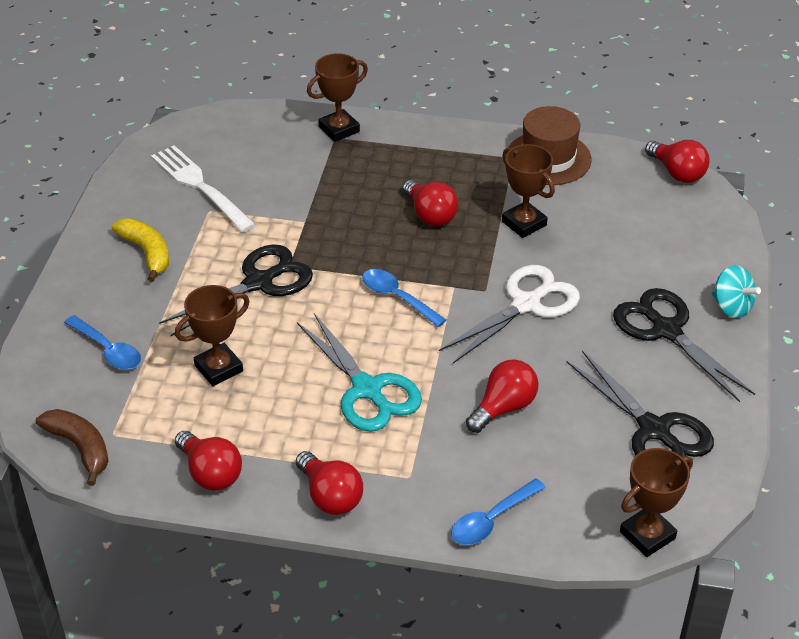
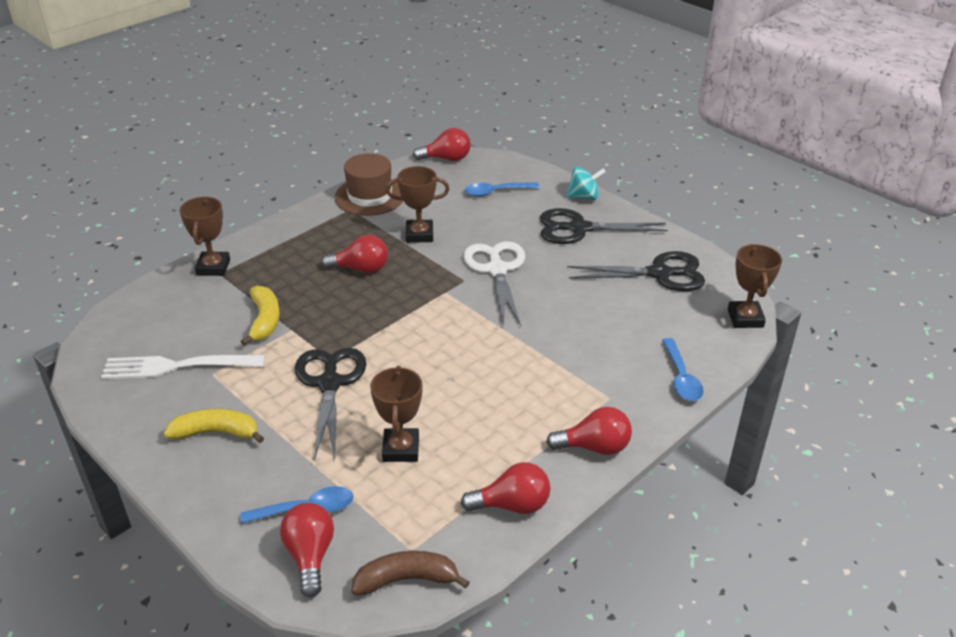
camera: 55 degrees left, 5 degrees down
turquoise scissors [297,313,422,432] -> none
blue spoon [362,269,446,327] -> blue spoon moved to [465,182,540,197]
red light bulb [466,359,538,433] -> red light bulb moved to [280,503,334,597]
none -> yellow banana [241,286,280,346]

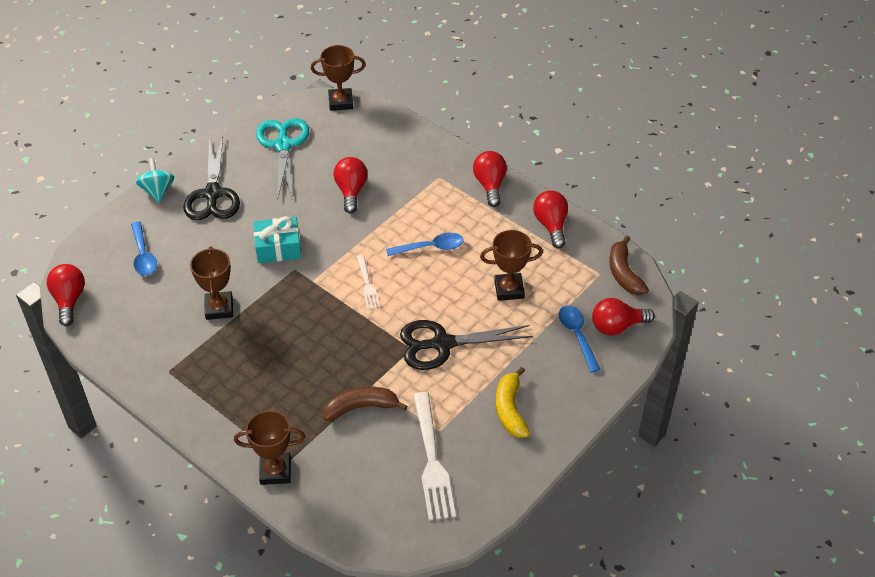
camera: 95 degrees left, 10 degrees up
yellow banana [241,286,280,346] -> brown banana [323,387,407,421]
red light bulb [322,235,388,273] -> red light bulb moved to [334,157,368,214]
brown hat [335,153,403,216] -> none
white scissors [464,241,525,326] -> turquoise gift [253,216,301,263]
black scissors [567,251,705,291] -> turquoise scissors [256,118,309,197]
blue spoon [662,338,704,401] -> blue spoon moved to [386,232,464,256]
none -> white fork [357,255,380,309]

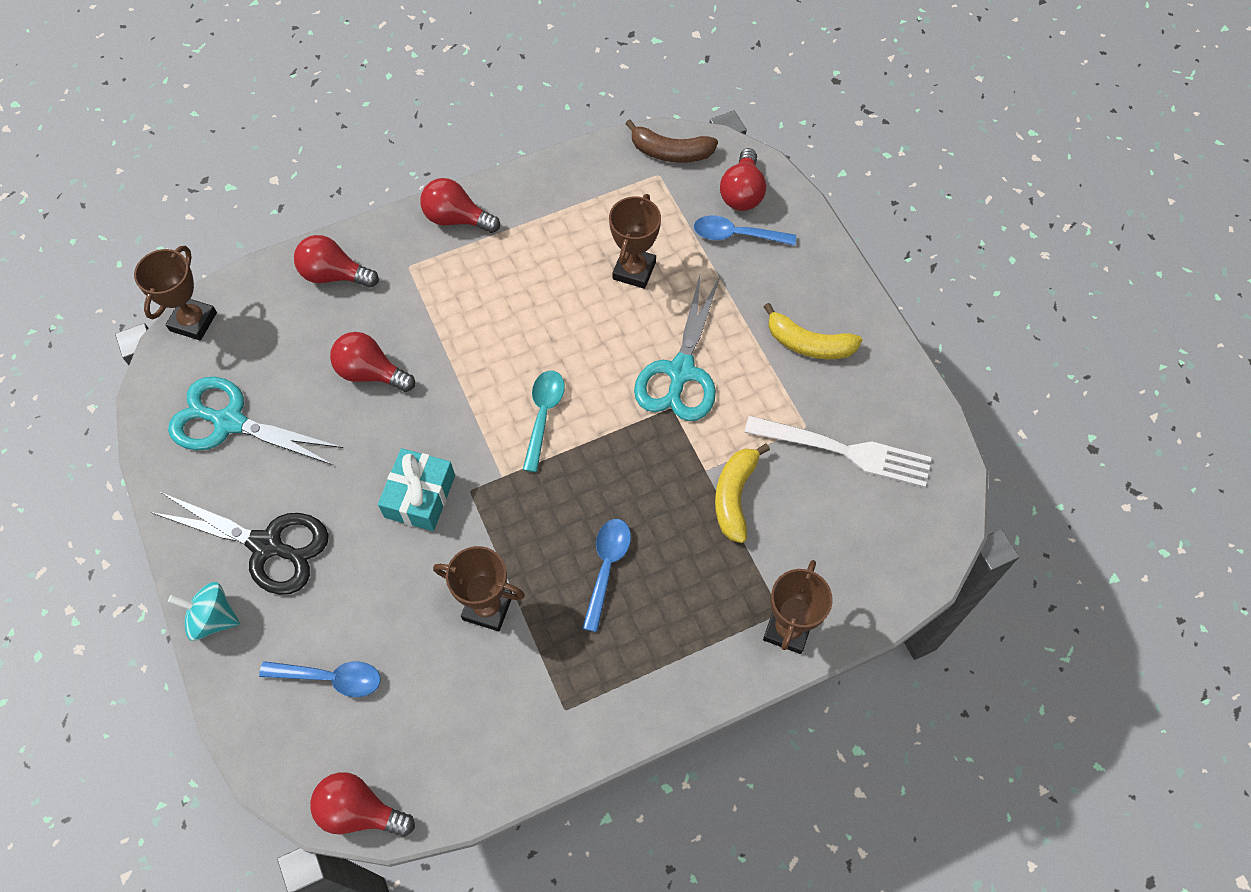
camera: 65 degrees left, 15 degrees up
brown banana [323,387,407,421] -> yellow banana [715,444,770,543]
white fork [357,255,380,309] -> turquoise spoon [523,370,565,472]
blue spoon [386,232,464,256] -> blue spoon moved to [582,519,631,632]
black scissors [400,320,533,370] -> turquoise scissors [634,276,720,421]
red light bulb [533,190,568,248] -> red light bulb moved to [294,235,379,288]

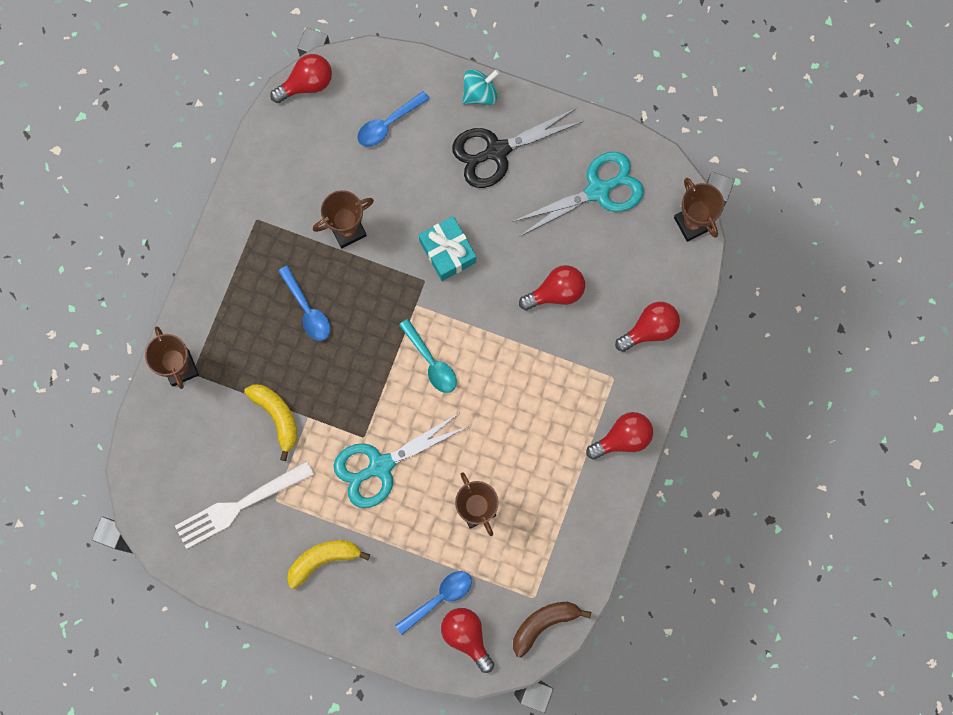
camera: 135 degrees right, 15 degrees up
turquoise scissors [634,276,720,421] -> turquoise scissors turned 90 degrees counterclockwise [334,413,467,508]

